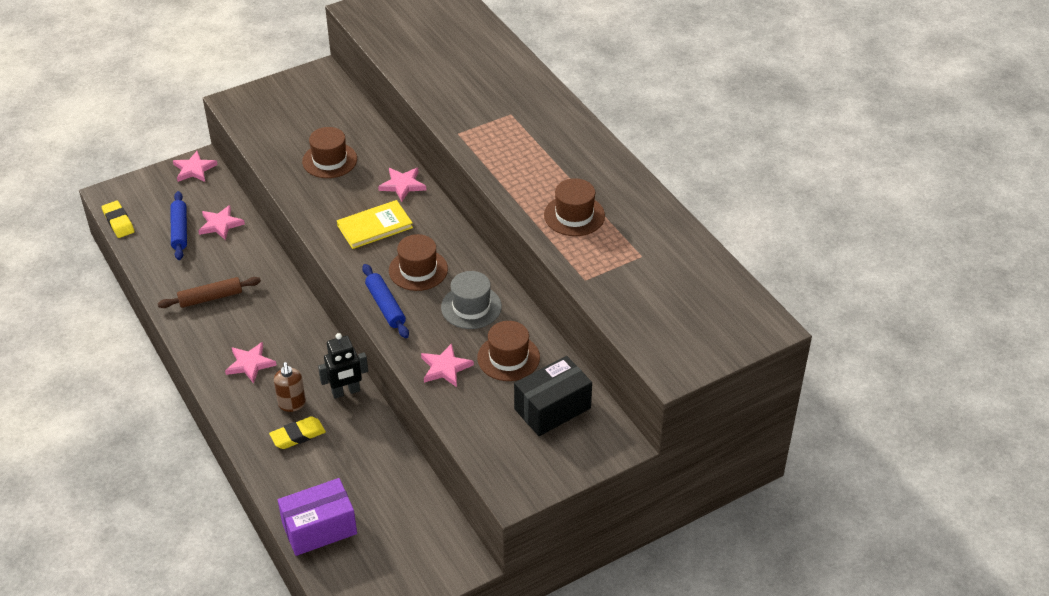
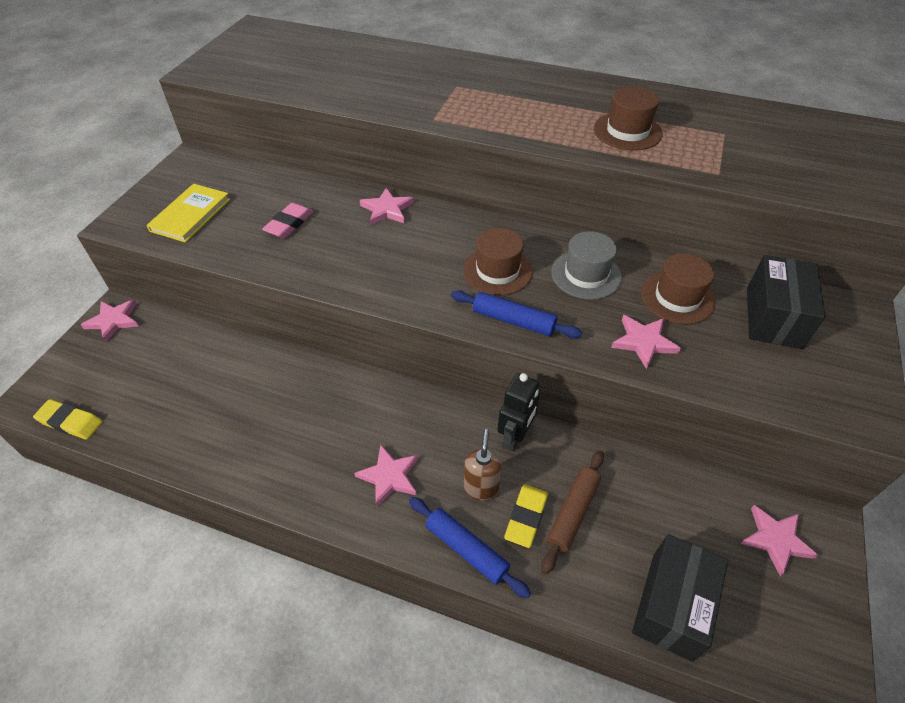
camera: 40 degrees left, 5 degrees up
brown rolling pin [158,277,261,308] -> brown rolling pin moved to [541,450,604,574]
blue rolling pin [171,191,187,260] -> blue rolling pin moved to [409,497,531,598]
pink star [198,205,245,240] -> pink star moved to [740,505,819,576]
brown soap dispenser [274,362,306,412] -> brown soap dispenser turned 120 degrees counterclockwise [464,429,502,501]
purple box [278,478,357,556] -> black box [632,534,728,662]
brown hat [302,127,357,178] -> pink eraser [262,203,313,238]
yellow book [337,200,413,249] -> yellow book moved to [146,184,230,243]

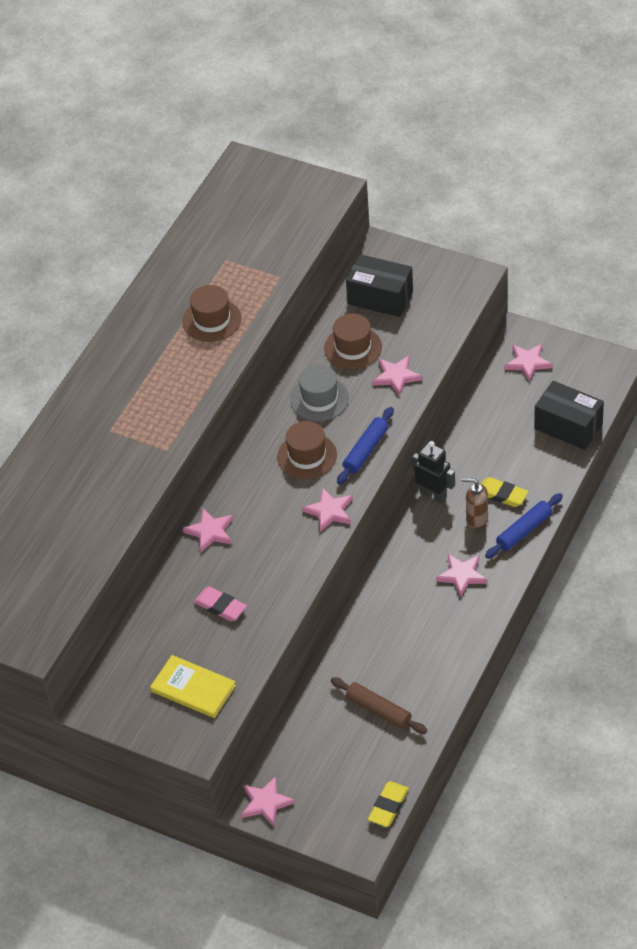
camera: 80 degrees left, 0 degrees up
brown rolling pin [541,450,604,574] -> brown rolling pin moved to [331,677,427,734]
none -> pink star [302,487,353,532]

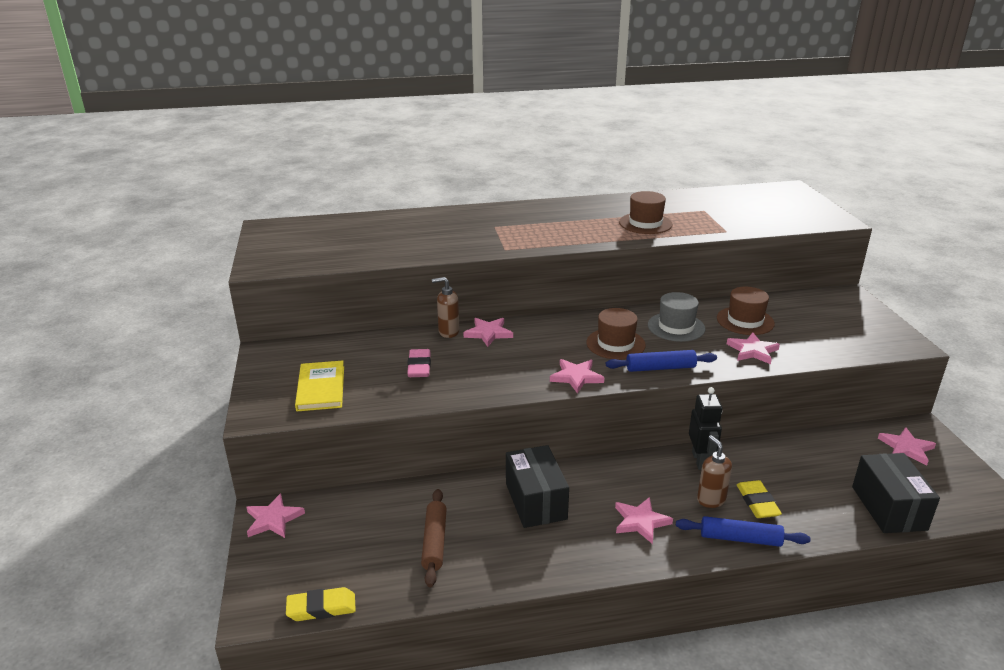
camera: 50 degrees right, 20 degrees down
black box [346,254,413,317] -> black box moved to [506,445,569,528]
none -> brown soap dispenser [432,277,459,338]

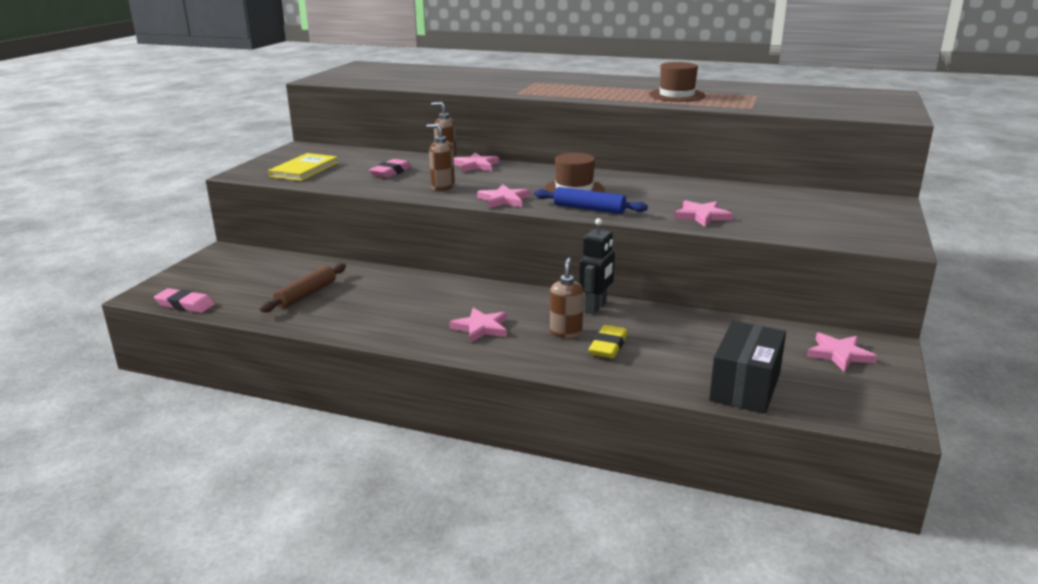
camera: 30 degrees right, 5 degrees down
pink star [246,493,305,538] -> none
yellow eraser [286,587,356,621] -> pink eraser [154,288,215,313]
black box [506,445,569,528] -> none
grey hat [648,292,706,342] -> none
blue rolling pin [676,516,810,547] -> none
brown hat [717,287,775,335] -> none
none -> brown soap dispenser [426,124,455,191]

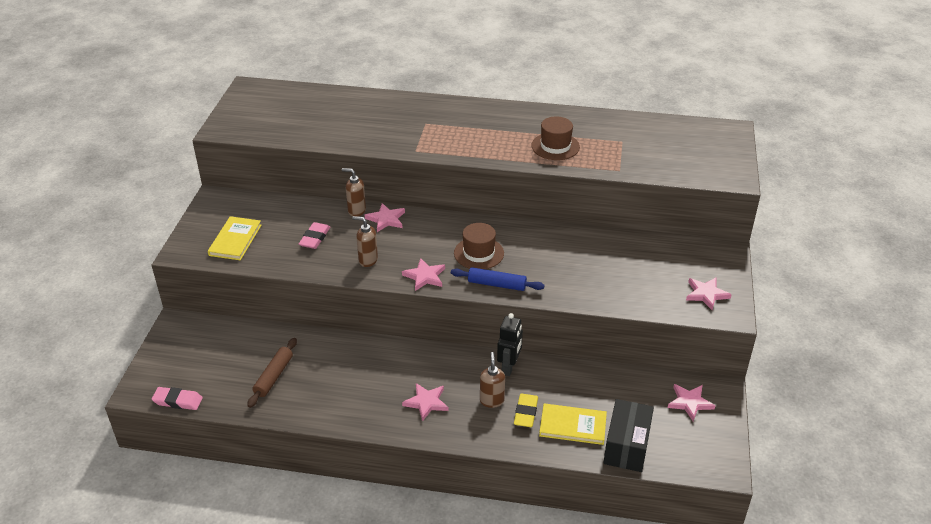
camera: 10 degrees left, 15 degrees up
pink star [674,200,733,227] -> pink star moved to [686,277,732,311]
none -> yellow book [539,403,607,445]

